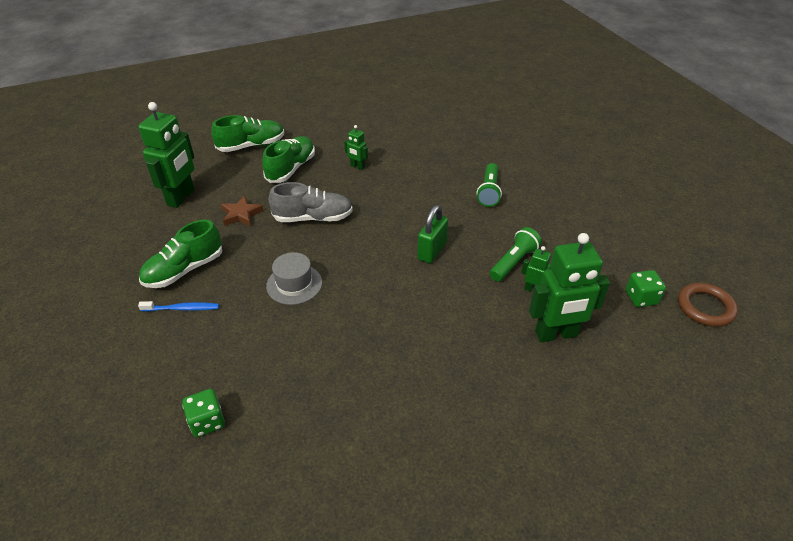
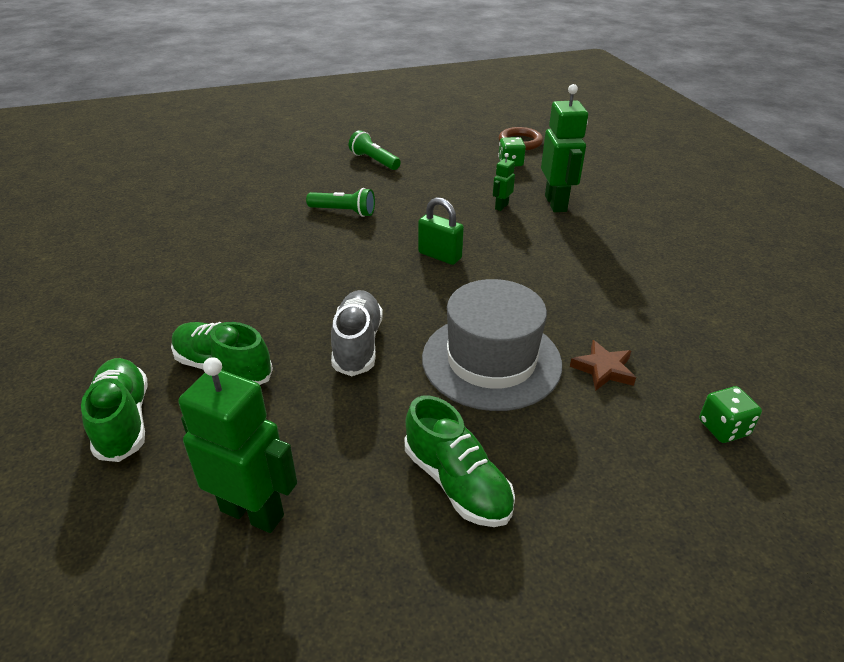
camera: 85 degrees left, 5 degrees down
blue toothbrush [138,301,219,312] -> none
brown star [221,196,264,227] -> brown star moved to [570,340,636,391]
grey hat [266,252,322,305] -> grey hat [422,279,562,411], size x1.88
green robot [344,125,368,170] -> none
green flashlight [490,227,542,282] -> green flashlight moved to [349,130,401,170]

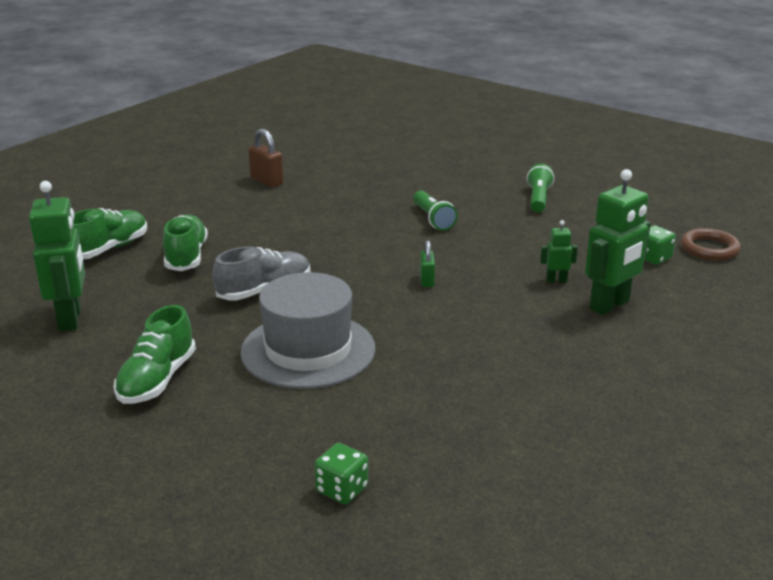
camera: 55 degrees right, 10 degrees down
green padlock [418,197,464,265] -> green padlock [420,240,435,287], size x0.66
brown star [570,340,636,391] -> none
none -> brown padlock [248,129,283,187]

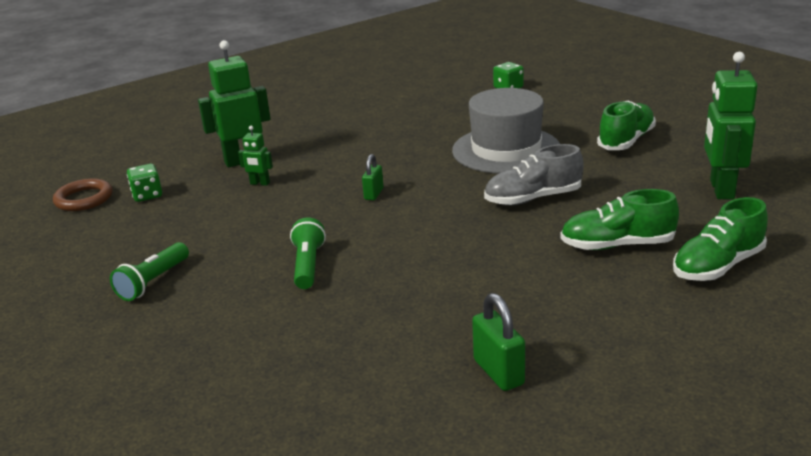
camera: 160 degrees left, 0 degrees up
green shoe [163,214,208,271] -> green shoe turned 75 degrees clockwise [560,189,679,250]
brown padlock [248,129,283,187] -> green padlock [472,293,525,391]

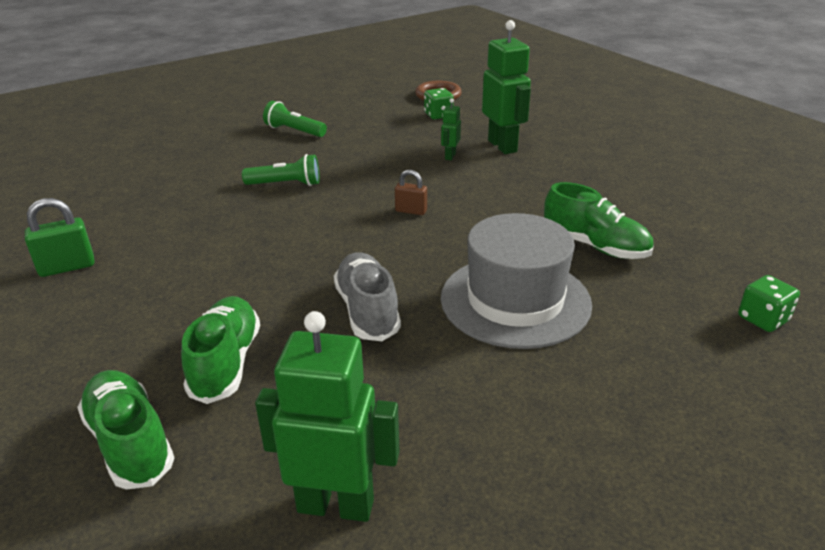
camera: 90 degrees right, 5 degrees up
green padlock [362,154,384,200] -> brown padlock [395,170,427,215]
green shoe [597,100,656,150] -> green shoe moved to [544,182,654,259]

